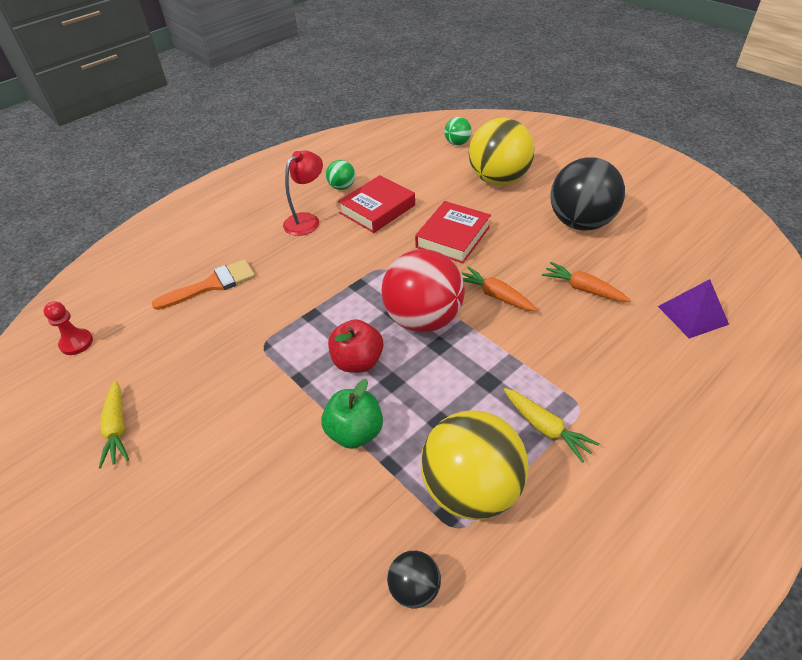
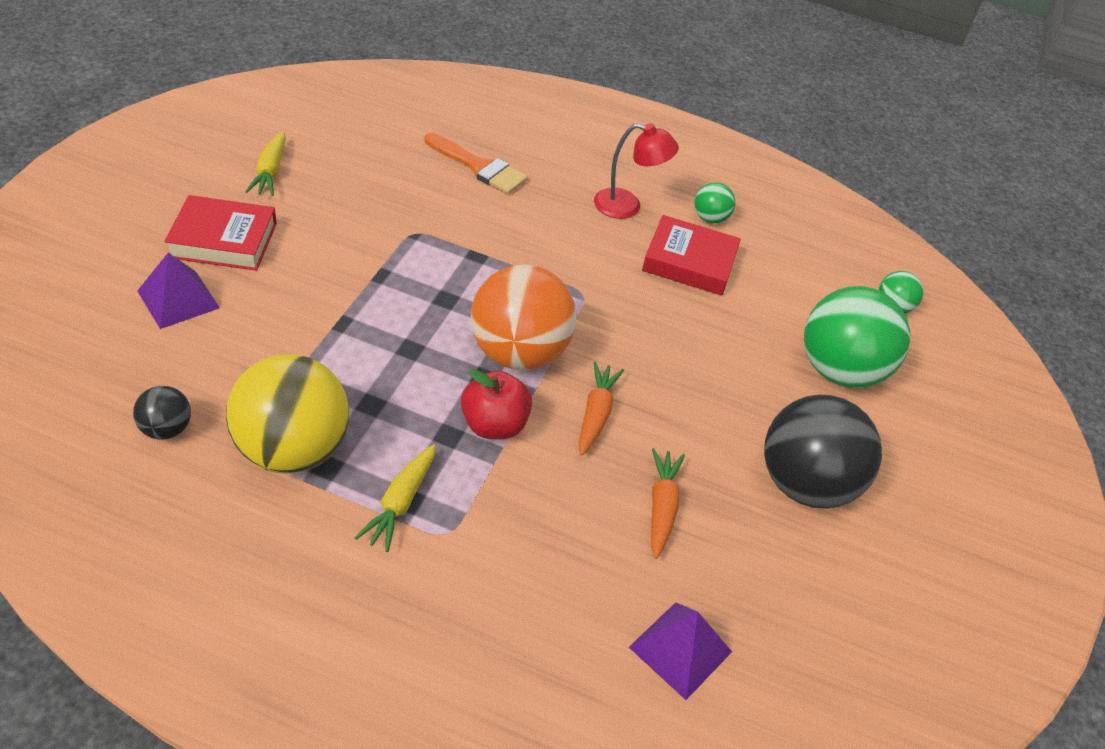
camera: 55 degrees right, 0 degrees up
red pawn [43,301,93,355] -> none
yellow carrot [99,380,129,469] -> yellow carrot turned 45 degrees counterclockwise [245,131,286,196]
green apple [321,379,383,449] -> none
red apple [328,319,383,373] -> red apple moved to [461,369,532,439]
red ball [381,249,465,332] -> orange ball [471,264,576,370]
red book [415,201,491,263] -> red book moved to [164,195,277,271]
yellow ball [469,118,535,186] -> green ball [804,286,910,388]
none -> purple pyramid [137,252,220,329]

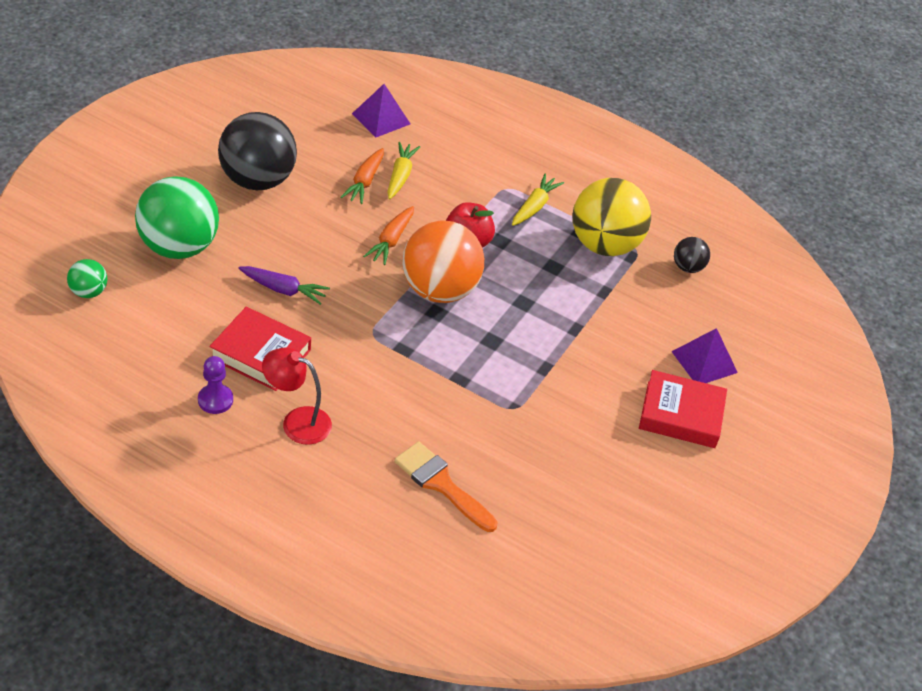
camera: 170 degrees left, 0 degrees up
yellow carrot [245,131,286,196] -> yellow carrot moved to [387,142,420,199]
green ball [694,182,736,224] -> purple pawn [198,356,233,414]
none -> purple carrot [239,266,330,305]

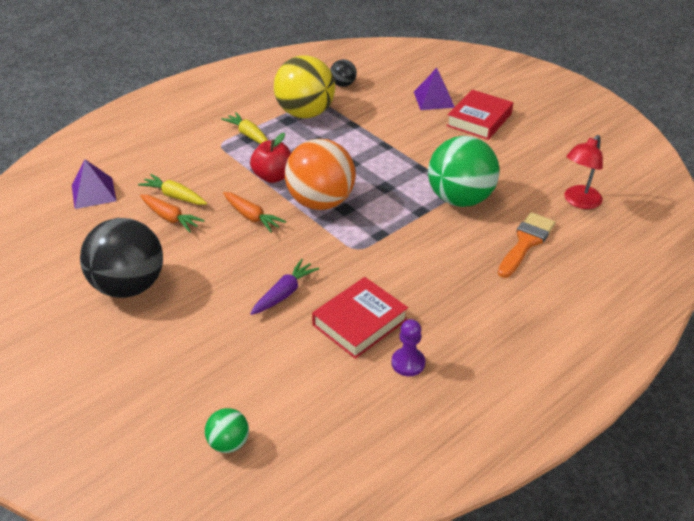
camera: 65 degrees left, 5 degrees down
green ball [135,176,219,259] -> green ball moved to [428,136,499,207]
red lamp [262,347,332,445] -> red lamp moved to [564,135,603,209]
orange brush [394,442,497,532] -> orange brush turned 150 degrees clockwise [498,212,556,278]

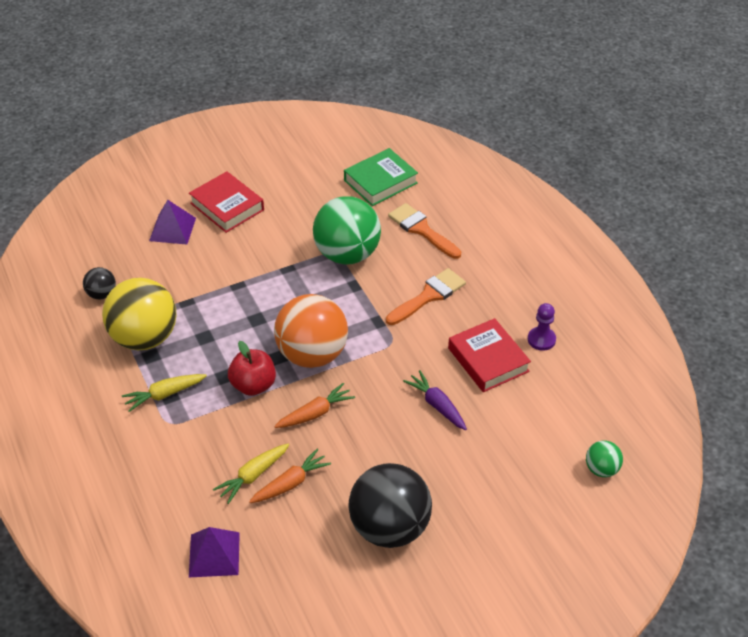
camera: 75 degrees left, 5 degrees up
red lamp [564,135,603,209] -> green book [344,148,418,206]
none -> orange brush [386,268,466,325]

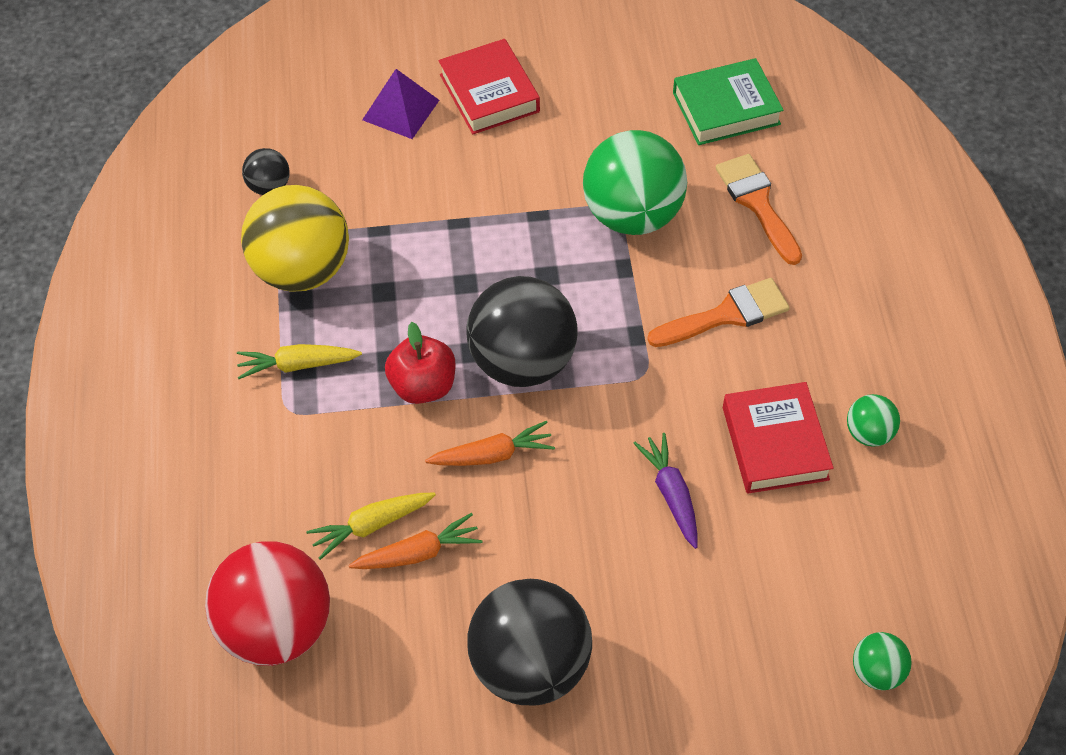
camera: 20 degrees right, 10 degrees up
purple pyramid [189,527,240,577] -> red ball [205,541,330,666]
orange ball [274,294,348,368] -> black ball [466,276,578,387]
purple pawn [528,303,556,351] -> green ball [847,394,900,447]

